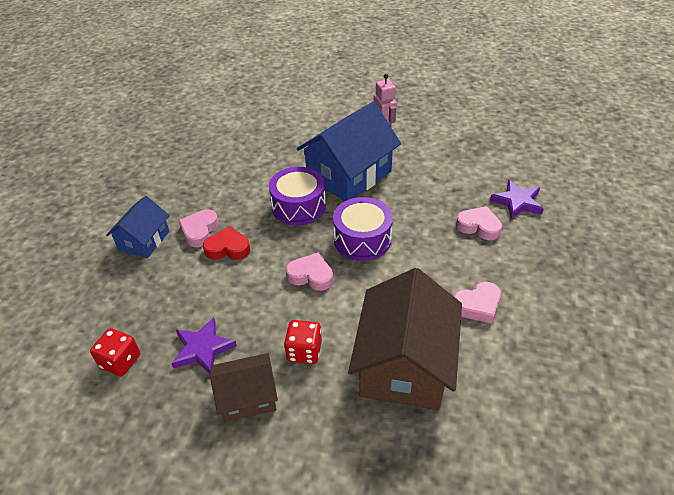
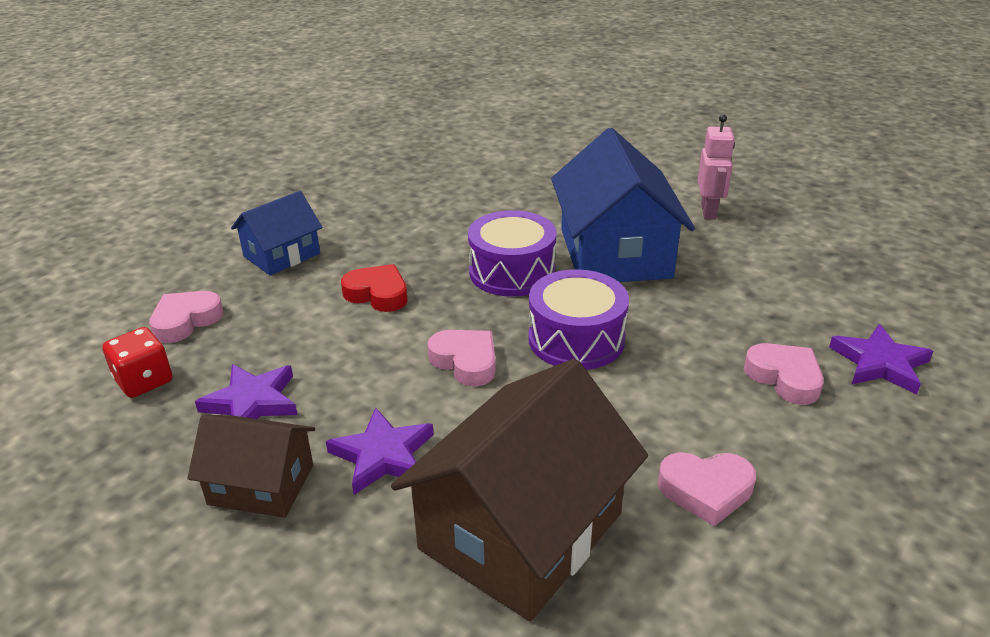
camera: 25 degrees right, 10 degrees down
pink heart [178,209,219,247] -> pink heart moved to [149,291,223,343]
red dice [284,320,322,364] -> purple star [326,407,434,495]
blue house [297,102,401,201] -> blue house turned 75 degrees counterclockwise [551,128,695,282]

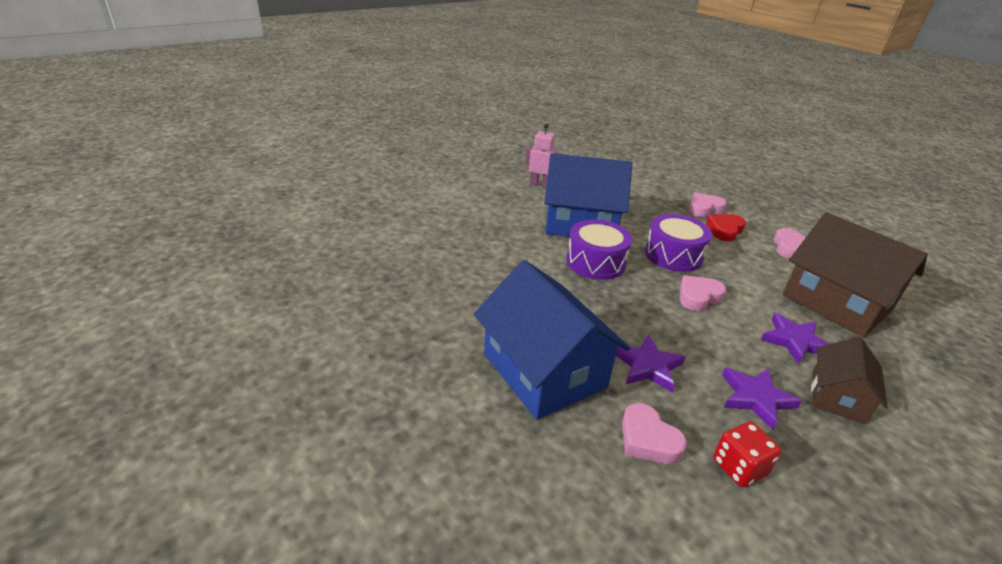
camera: 80 degrees left, 0 degrees up
blue house [231,191,323,275] -> blue house [474,260,630,420], size x1.81
red heart [341,264,408,312] -> red heart moved to [706,214,746,242]
purple star [829,324,933,394] -> purple star moved to [616,334,685,392]

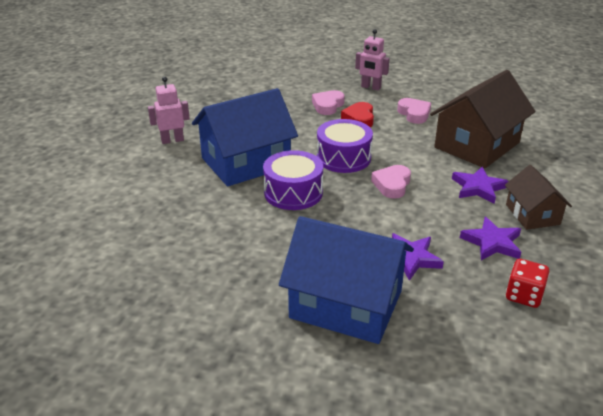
camera: 35 degrees left, 0 degrees up
pink heart [622,403,687,464] -> none
brown house [783,212,928,337] -> brown house turned 60 degrees counterclockwise [430,70,535,168]
none -> pink robot [355,29,390,91]

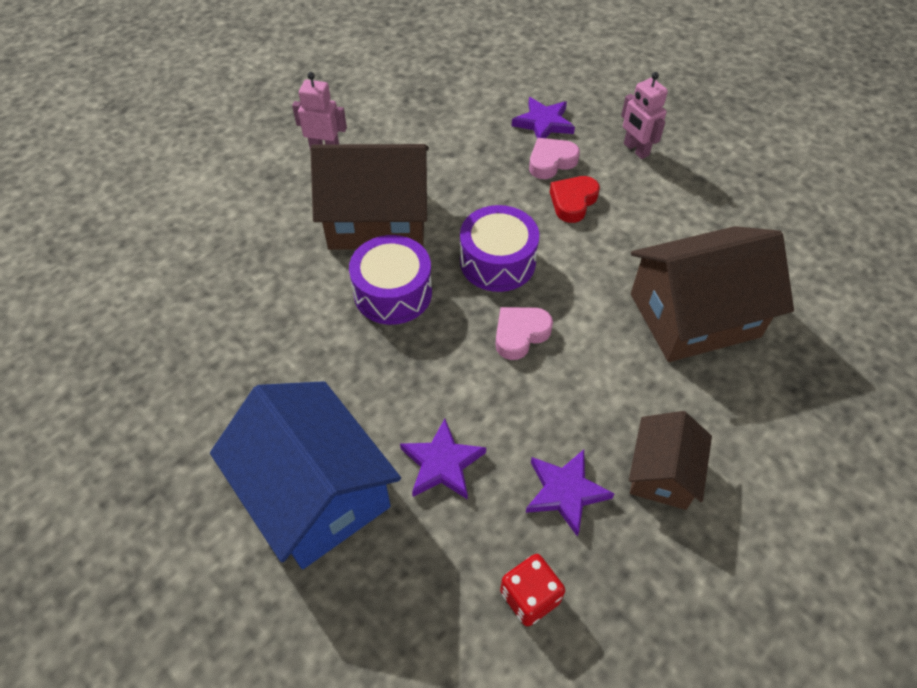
camera: 30 degrees right, 20 degrees up
blue house [192,88,298,186] -> brown house [310,144,429,250]
pink heart [397,98,431,124] -> none
purple star [452,167,509,204] -> purple star moved to [512,97,575,138]

